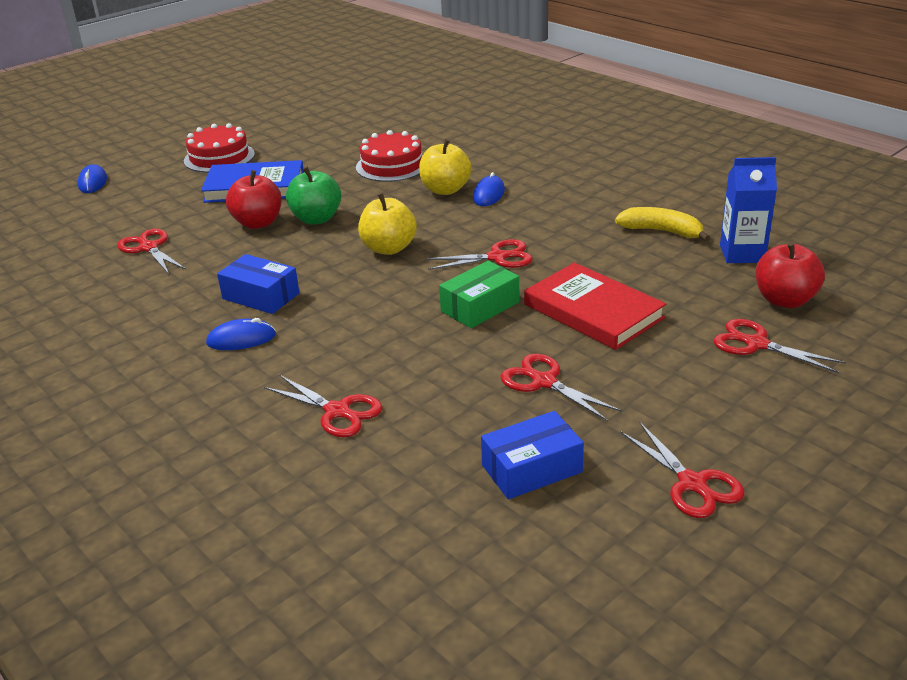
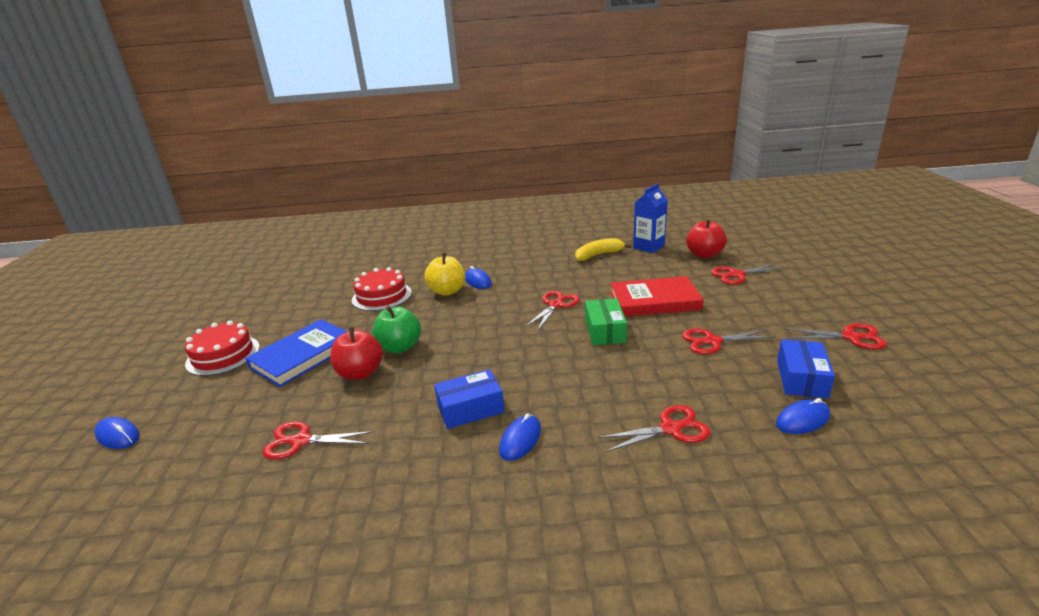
camera: 50 degrees left, 5 degrees down
yellow apple [358,193,417,255] -> none
none -> blue mouse [776,398,830,434]

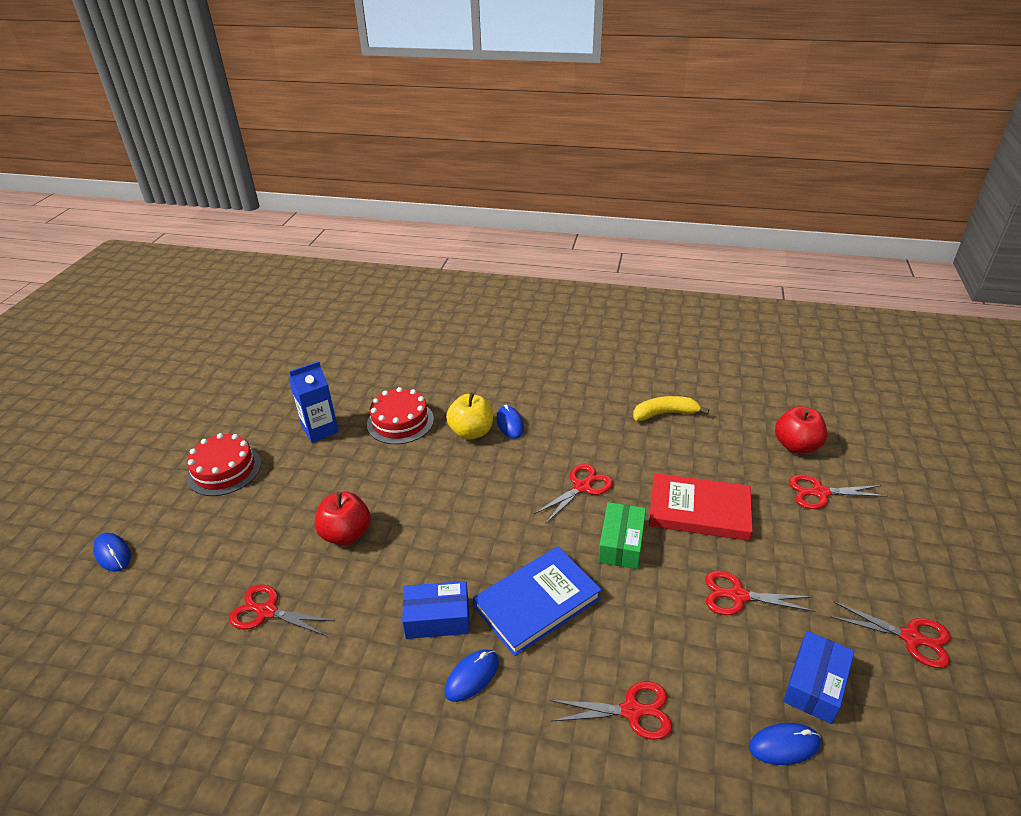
camera: 15 degrees right, 10 degrees up
blue book [245,319,348,387] -> blue book moved to [473,546,602,656]
green apple [372,305,421,353] -> none
blue carton [633,184,668,253] -> blue carton moved to [289,361,339,443]

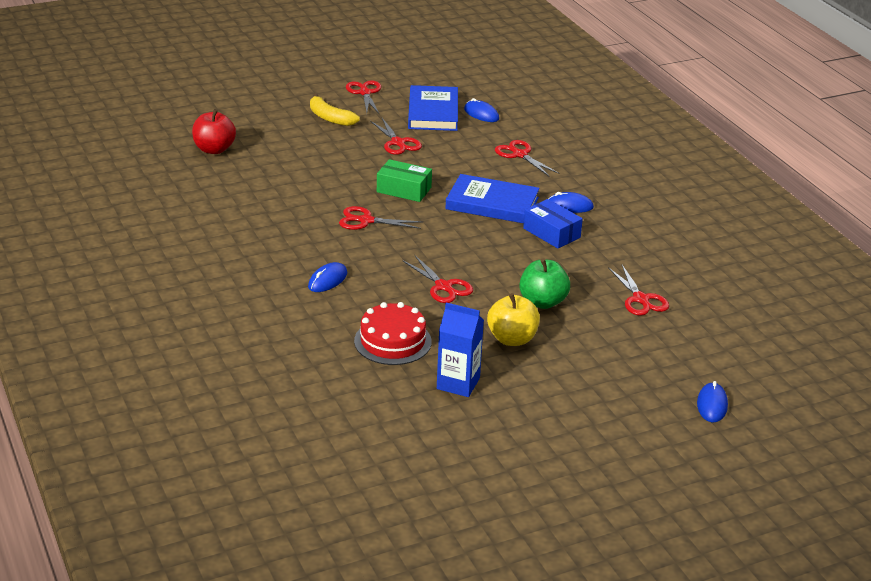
camera: 130 degrees left, 5 degrees down
red cake [187,433,261,496] -> none
red apple [315,492,371,545] -> green apple [519,258,570,309]
yellow apple [446,393,493,440] -> yellow apple moved to [487,293,540,346]
green box [598,502,646,569] -> green box turned 45 degrees clockwise [377,159,432,202]
yellow banana [633,396,709,421] -> yellow banana moved to [310,93,360,126]
red book [649,473,753,541] -> none
blue box [783,631,855,724] -> blue book [408,85,458,131]
red scissors [789,475,888,509] -> red scissors moved to [402,255,473,303]

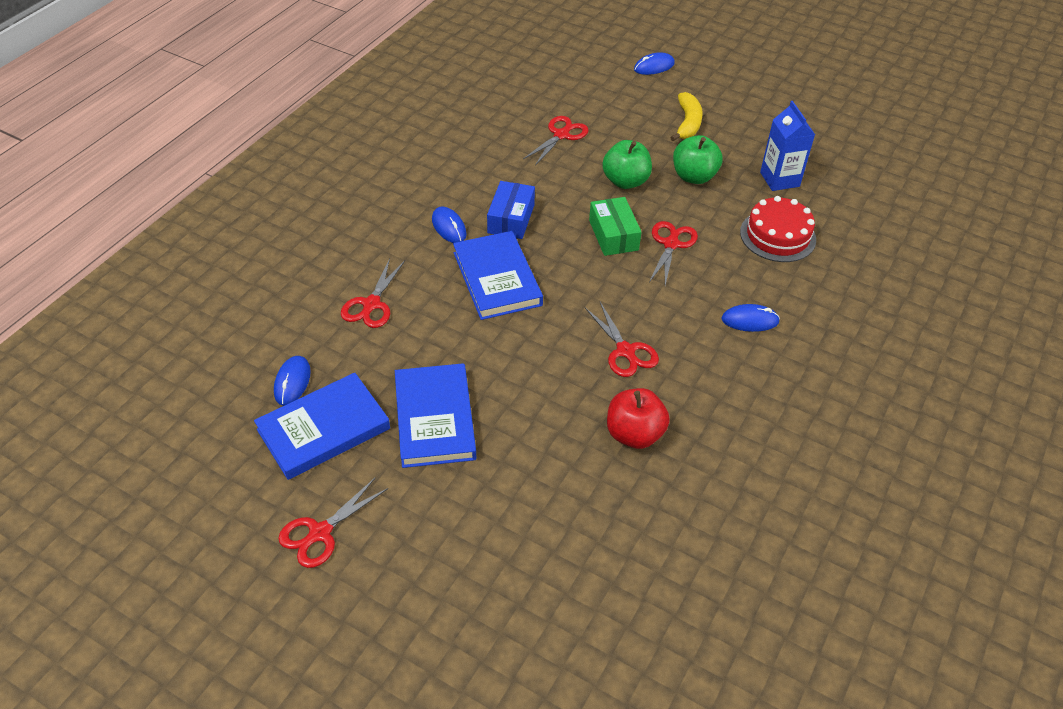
camera: 125 degrees left, 15 degrees up
red apple [192,109,236,154] -> red apple moved to [607,388,670,449]
yellow banana [310,93,360,126] -> yellow banana moved to [670,92,703,141]
red scissors [370,118,422,155] -> blue book [395,363,476,468]
green box [377,159,432,202] -> green box moved to [589,197,642,256]
yellow apple [487,293,540,346] -> green apple [673,135,723,184]

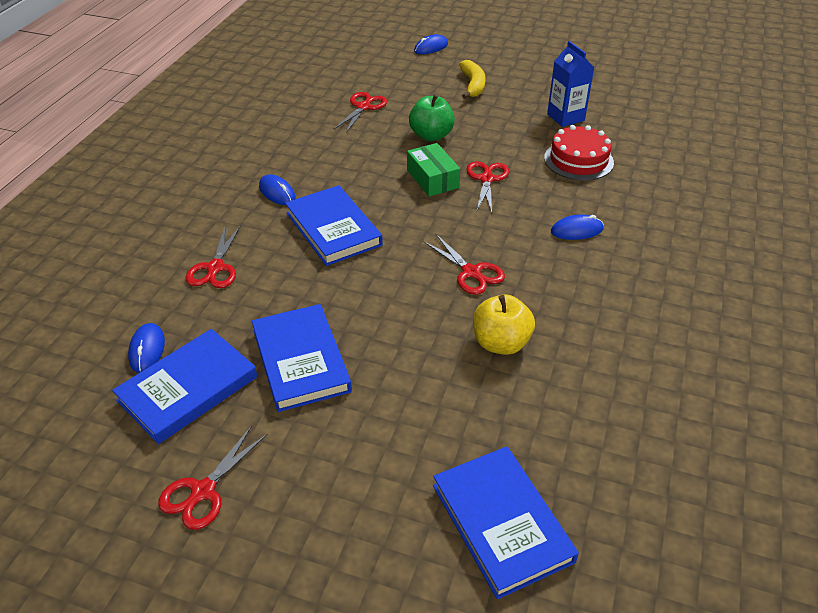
camera: 10 degrees left, 5 degrees down
blue box [487,181,535,239] -> none
red apple [607,388,670,449] -> yellow apple [473,294,535,355]
green apple [673,135,723,184] -> none
none -> blue book [433,446,579,600]

